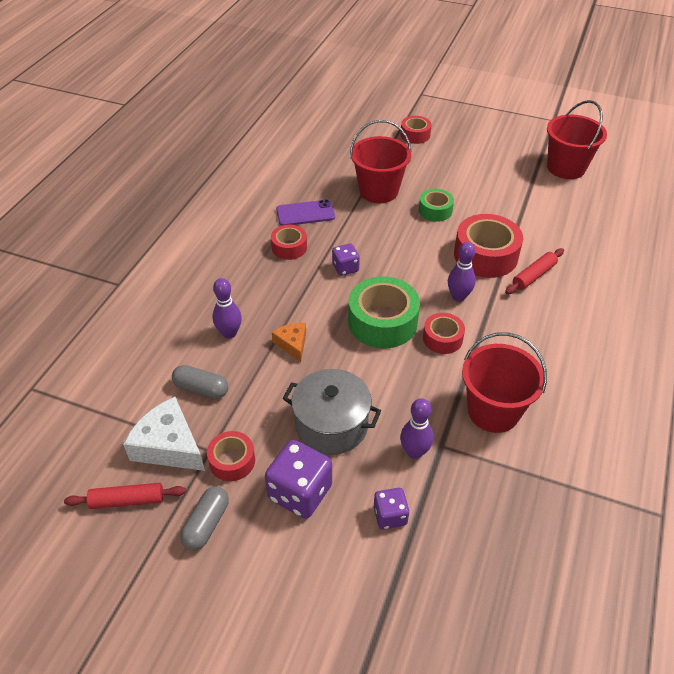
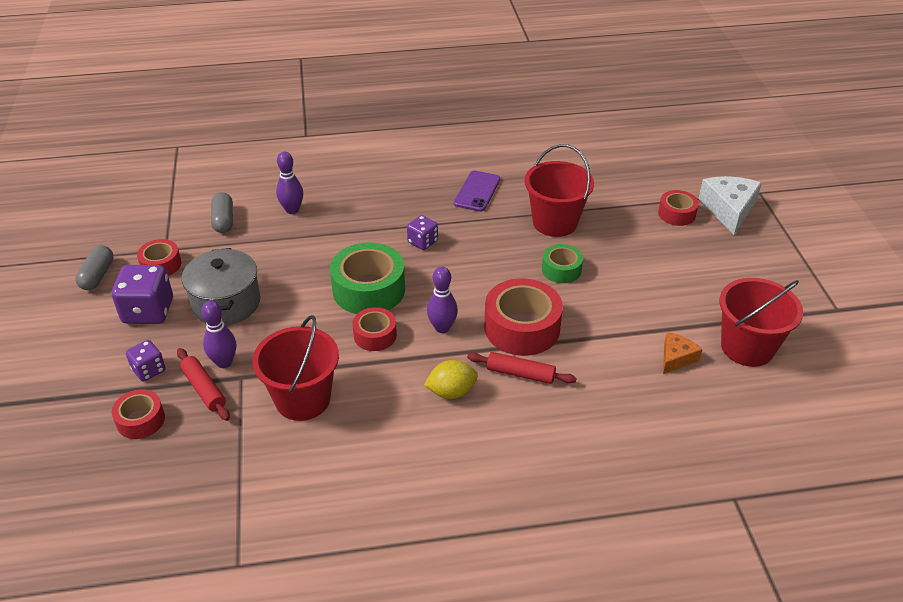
camera: 60 degrees right, 5 degrees down
red rolling pin [64,483,186,509] -> red rolling pin moved to [177,348,230,421]
white cheese [123,397,205,471] -> white cheese moved to [698,176,762,235]
grey capsule [180,486,229,550] -> grey capsule turned 75 degrees counterclockwise [75,245,114,290]
red tape [271,224,307,260] -> red tape moved to [112,389,165,439]
orange cheese [272,323,306,362] -> orange cheese moved to [663,332,702,374]
purple phone [276,199,335,226] -> purple phone turned 60 degrees clockwise [454,170,500,212]
none -> yellow lemon [424,360,478,399]

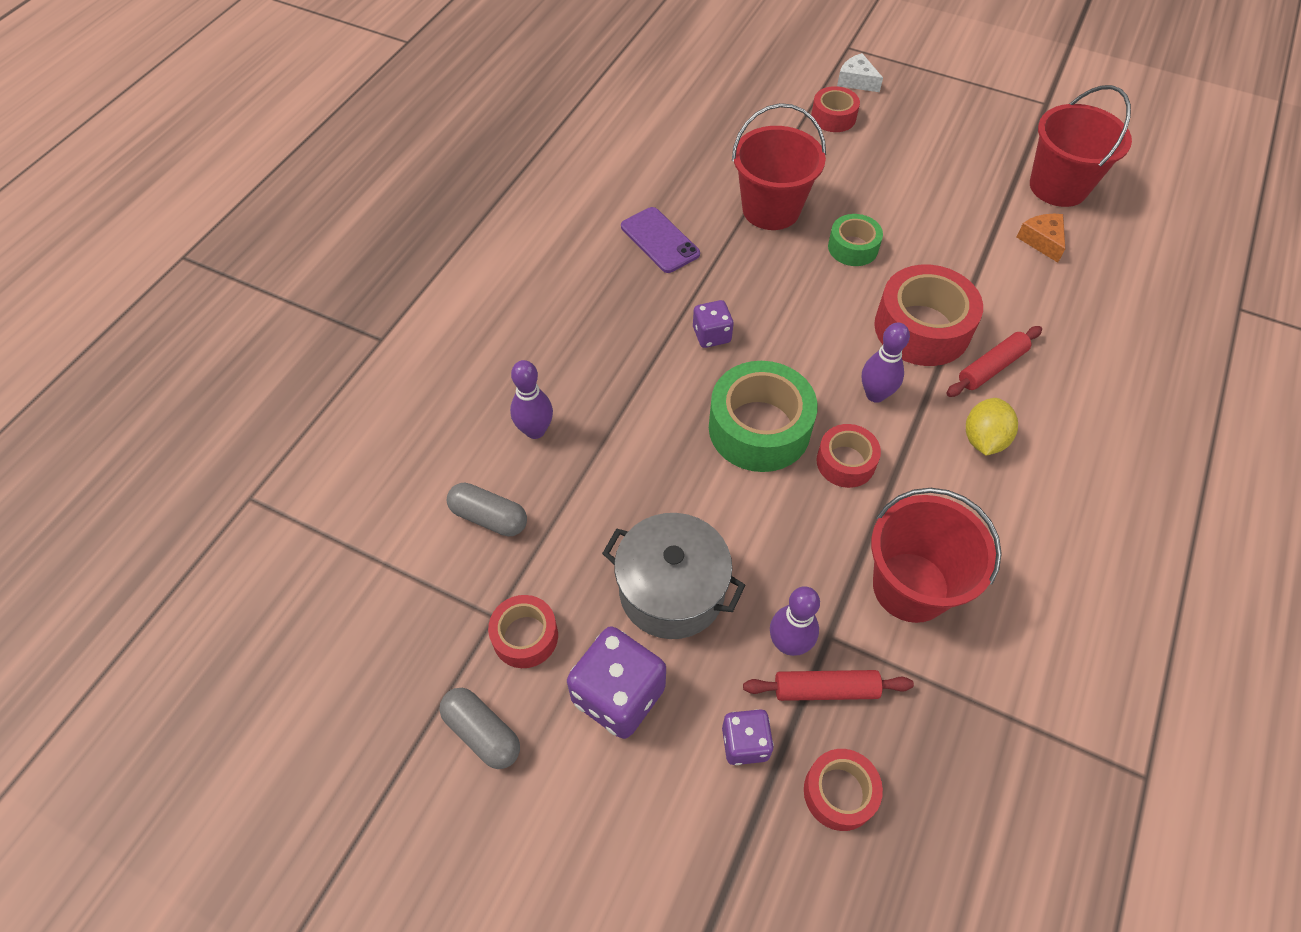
camera: 55 degrees left, 15 degrees up
white cheese [698,176,762,235] -> white cheese [837,53,883,92], size x0.57

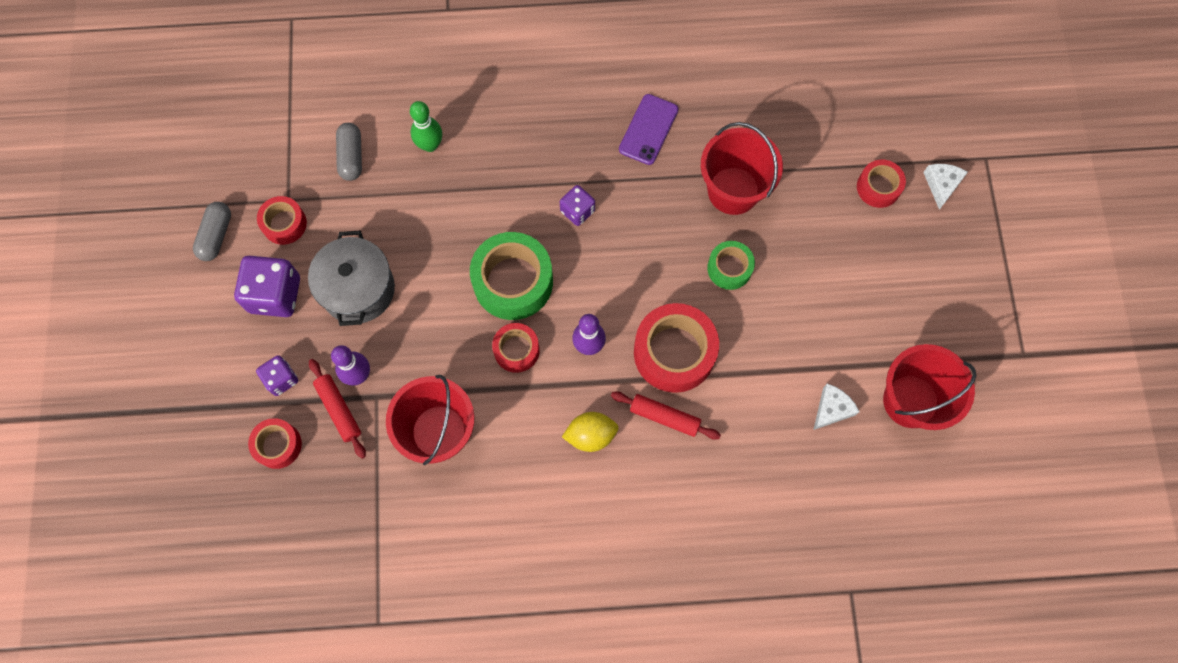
camera: 60 degrees right, 15 degrees up
purple bowling pin [510,360,553,439] -> green bowling pin [410,101,442,152]
orange cheese [1017,214,1065,263] -> white cheese [813,384,860,430]

